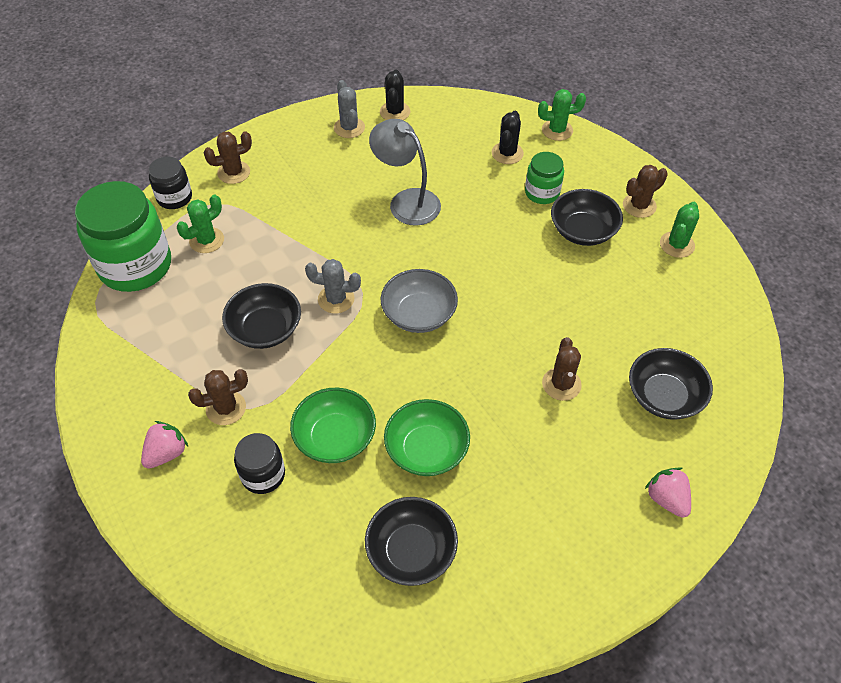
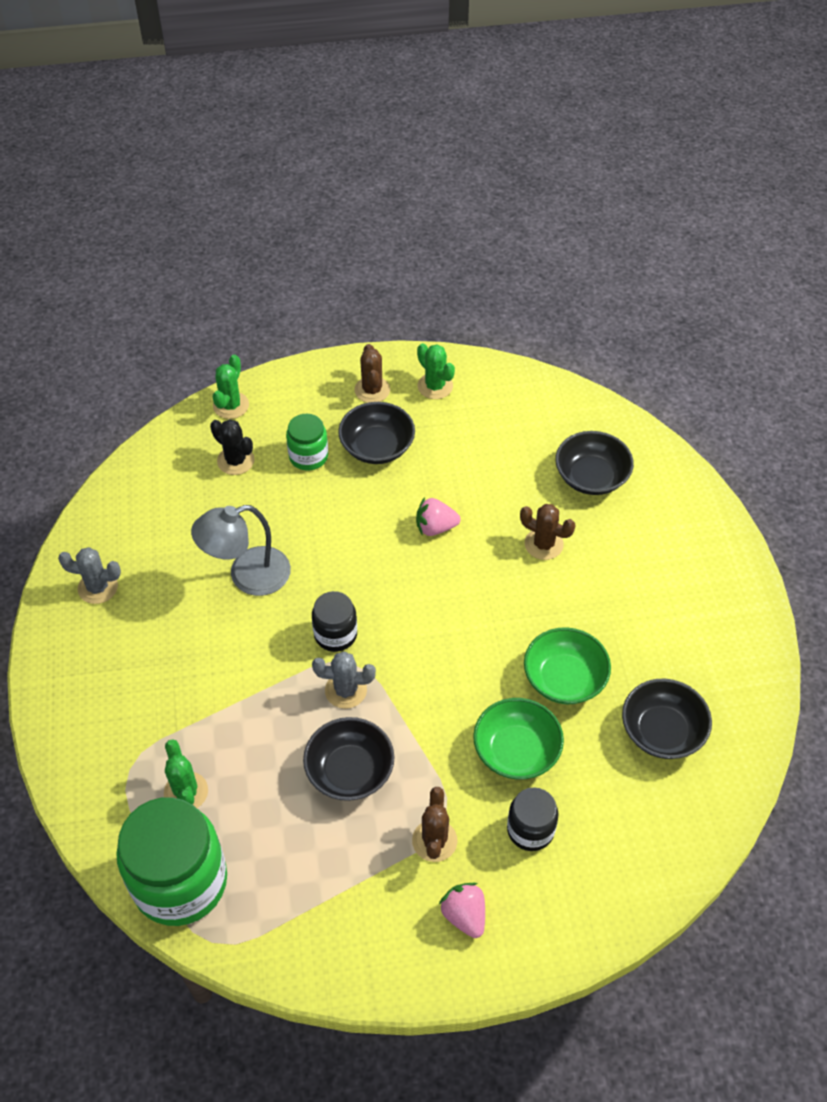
camera: 65 degrees left, 0 degrees up
black jar [149,156,192,209] -> black jar moved to [312,591,357,652]
brown cactus [204,131,252,184] -> none
grey cactus [305,259,361,313] -> grey cactus turned 60 degrees clockwise [312,651,376,709]
black cactus [380,70,410,120] -> none
grey bowl [381,269,458,333] -> none
pink strawberry [645,467,691,518] -> pink strawberry moved to [416,497,461,536]

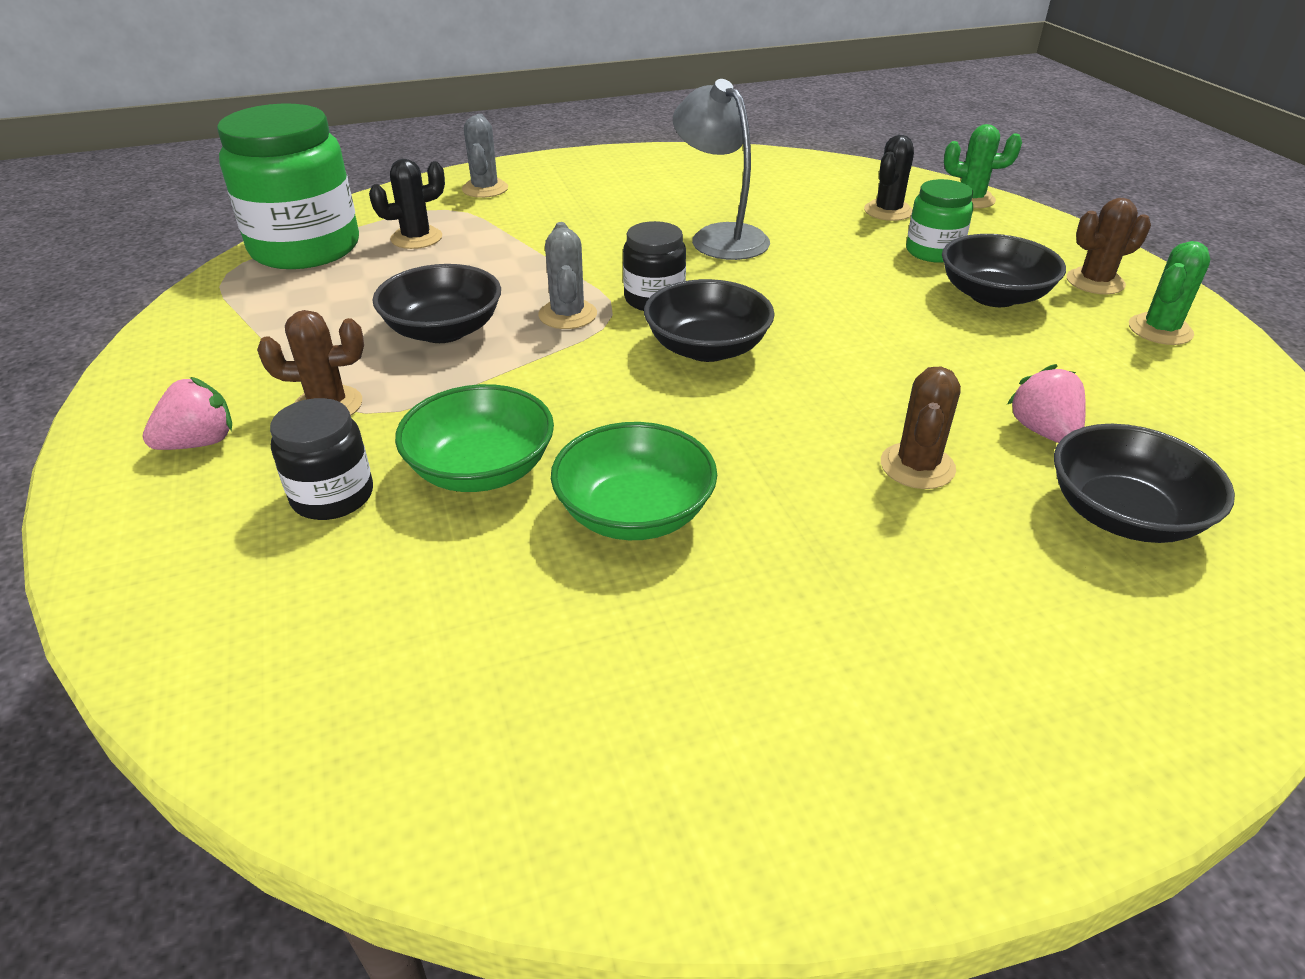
camera: 80 degrees right, 15 degrees down
grey cactus [58,547,121,604] -> grey cactus moved to [462,114,508,198]
green cactus [164,739,208,808] -> black cactus [369,159,445,249]
pink strawberry [416,497,461,536] -> pink strawberry moved to [1007,364,1086,443]
black bowl [622,679,712,759] -> black bowl moved to [644,279,775,362]

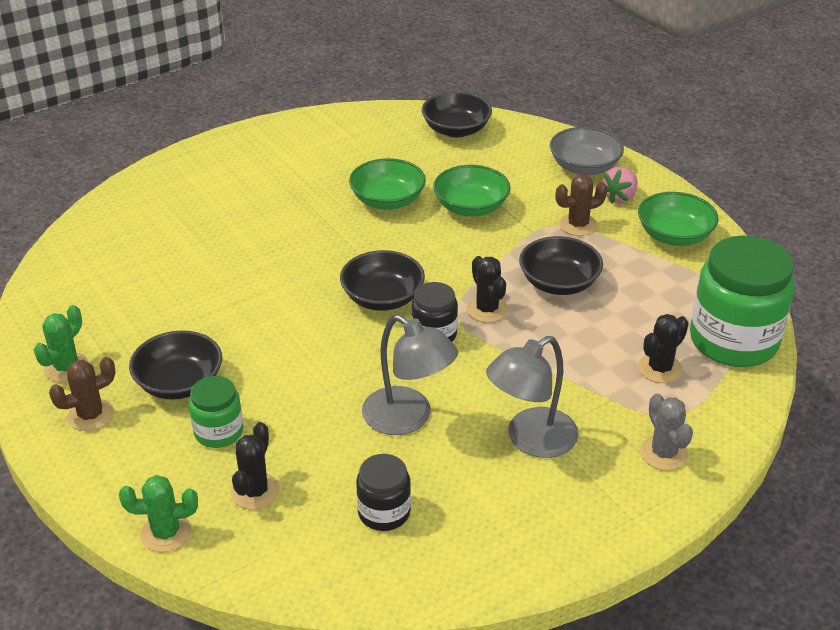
camera: 165 degrees right, 0 degrees up
black jar [270,398,373,520] -> black jar moved to [356,454,411,531]
grey cactus [538,222,597,329] -> black cactus [467,256,508,323]
brown cactus [881,366,961,489] -> none
pink strawberry [1007,364,1086,443] -> none
black bowl [1054,424,1235,543] -> black bowl moved to [422,92,492,138]
none -> grey lamp [486,336,579,458]
none -> grey bowl [550,127,624,175]
none -> green bowl [638,192,719,246]

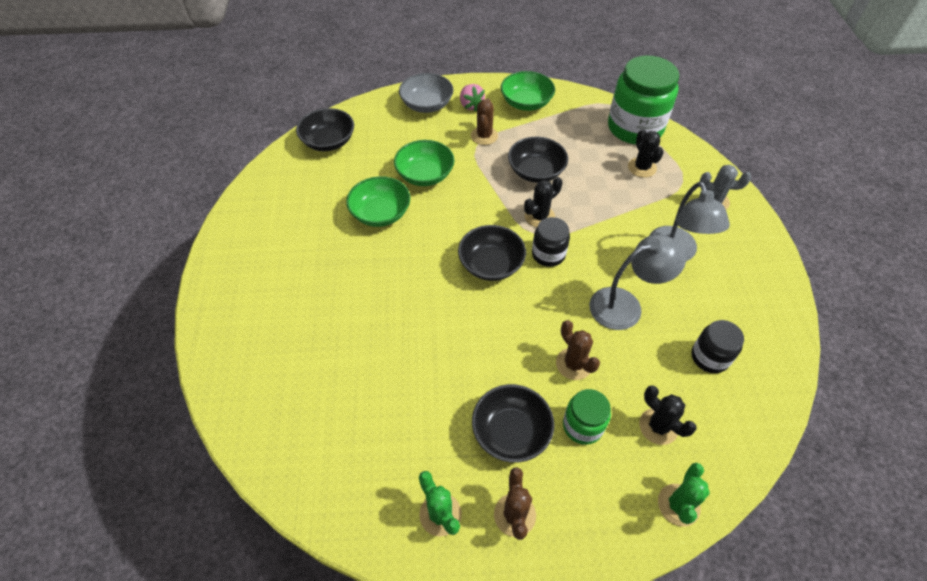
camera: 60 degrees left, 15 degrees up
black cactus [467,256,508,323] -> black cactus turned 45 degrees counterclockwise [524,177,563,227]
none -> brown cactus [556,320,600,380]

